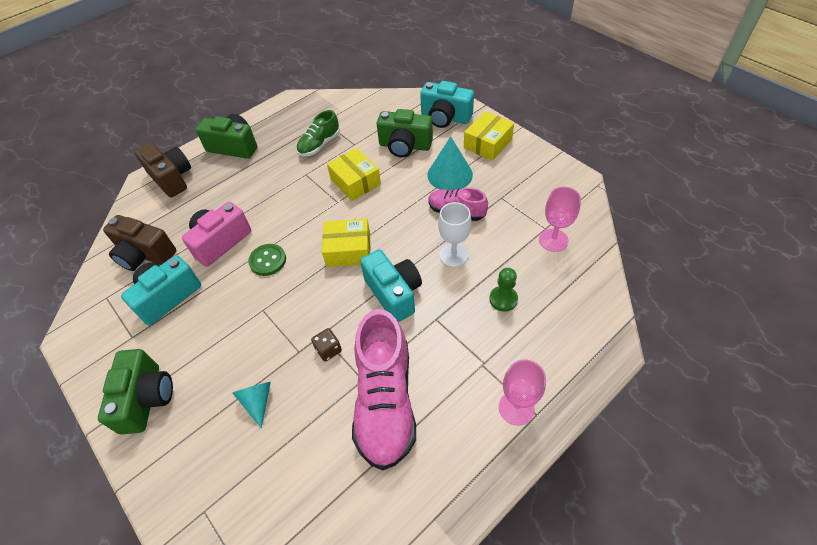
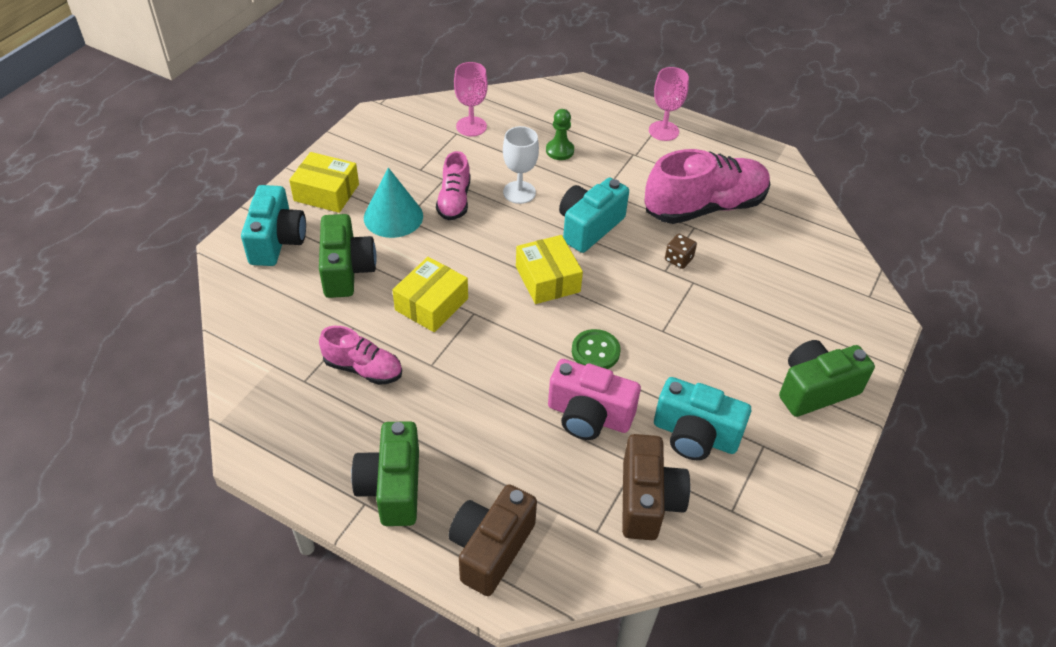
camera: 115 degrees left, 5 degrees down
turquoise cone [232,382,271,428] -> none
green shoe [297,110,340,156] -> pink shoe [319,326,402,385]

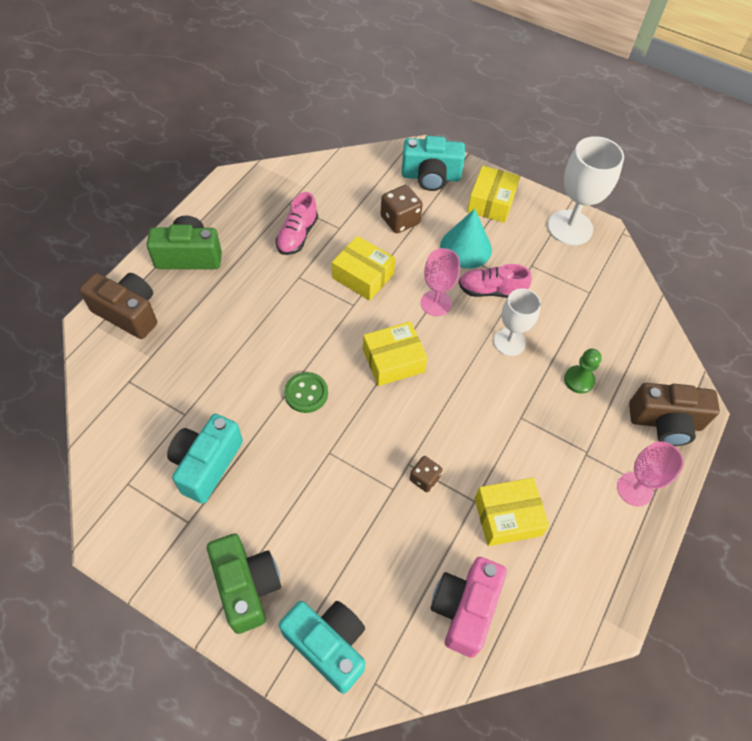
camera: 90 degrees right, 10 degrees up
green camera [319,214,377,298] -> brown dice [381,185,423,233]
pink goblet [454,62,488,136] -> pink goblet moved to [421,248,460,316]
pink camera [548,359,641,440] -> pink camera moved to [431,557,507,658]
turquoise camera [559,178,629,253] -> turquoise camera moved to [279,601,365,694]
brown camera [622,434,690,540] -> brown camera moved to [629,383,720,446]
pink shoe [644,149,771,224] -> yellow box [474,478,549,546]
none -> white goblet [548,136,624,245]

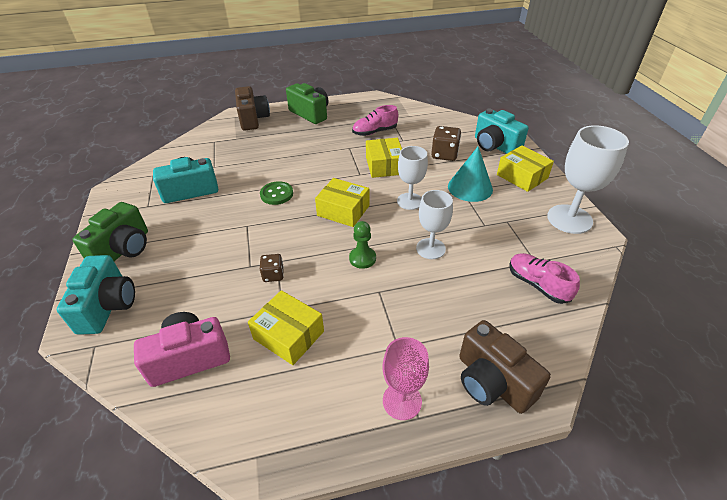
camera: 50 degrees right, 15 degrees down
pink goblet [421,248,460,316] -> white goblet [397,146,428,210]
pink shoe [459,264,532,298] -> pink shoe moved to [510,253,580,304]
yellow box [467,166,520,223] -> yellow box turned 75 degrees clockwise [497,145,554,192]
green pawn [564,349,602,394] -> green pawn moved to [349,221,376,269]

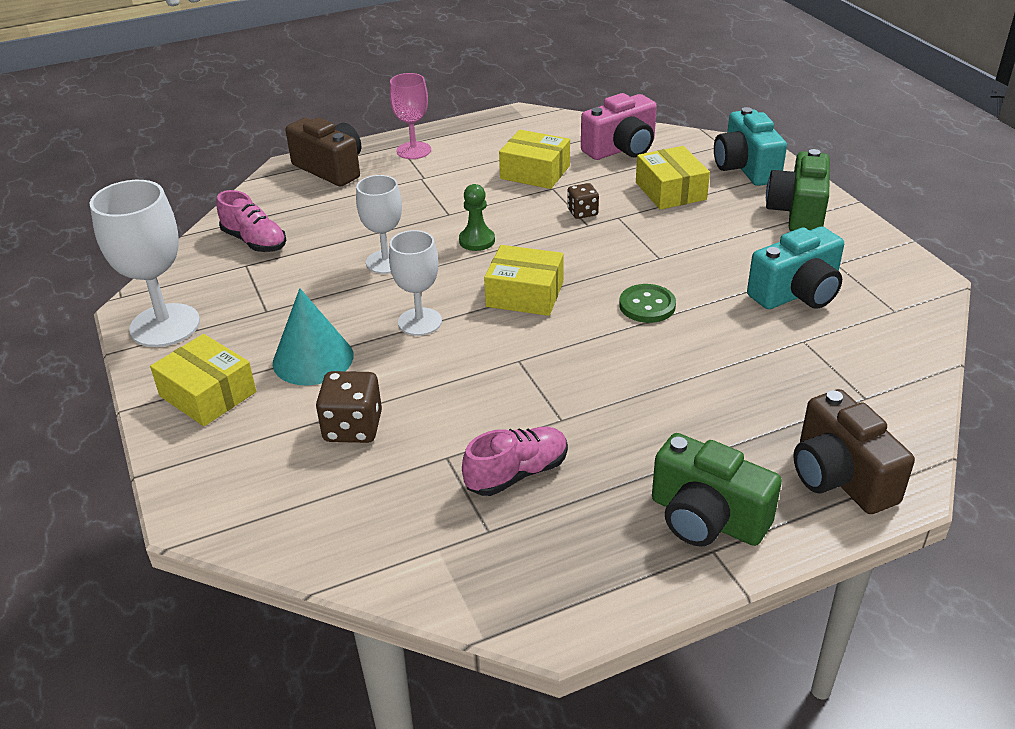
camera: 170 degrees right, 5 degrees down
yellow box [366,138,402,178] -> yellow box moved to [636,146,710,210]
turquoise camera [475,109,529,154] -> none

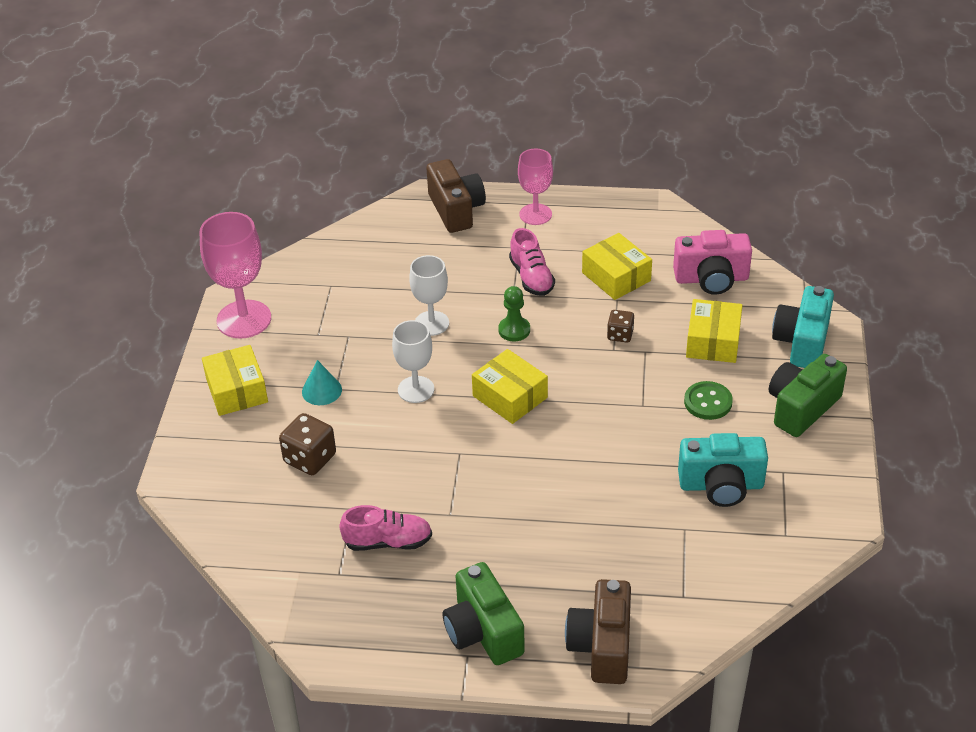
camera: 30 degrees right, 5 degrees up
white goblet [90,180,200,347] -> pink goblet [199,212,271,338]
pink shoe [216,190,286,252] -> pink shoe moved to [509,228,555,296]
turquoise cone [273,288,354,386] -> turquoise cone [302,360,342,405], size x0.62
green button [619,284,676,323] -> green button moved to [684,381,733,420]

